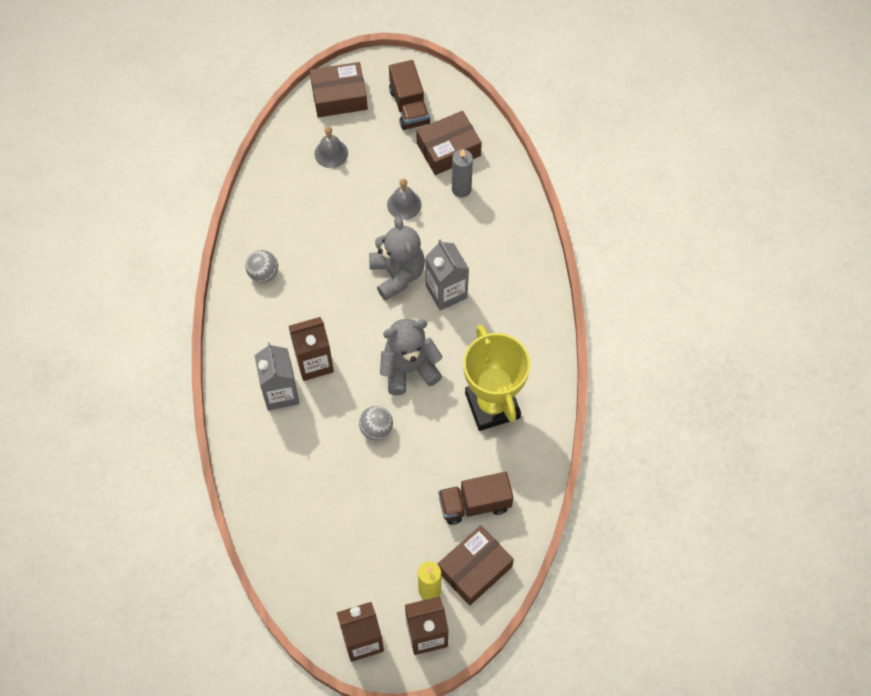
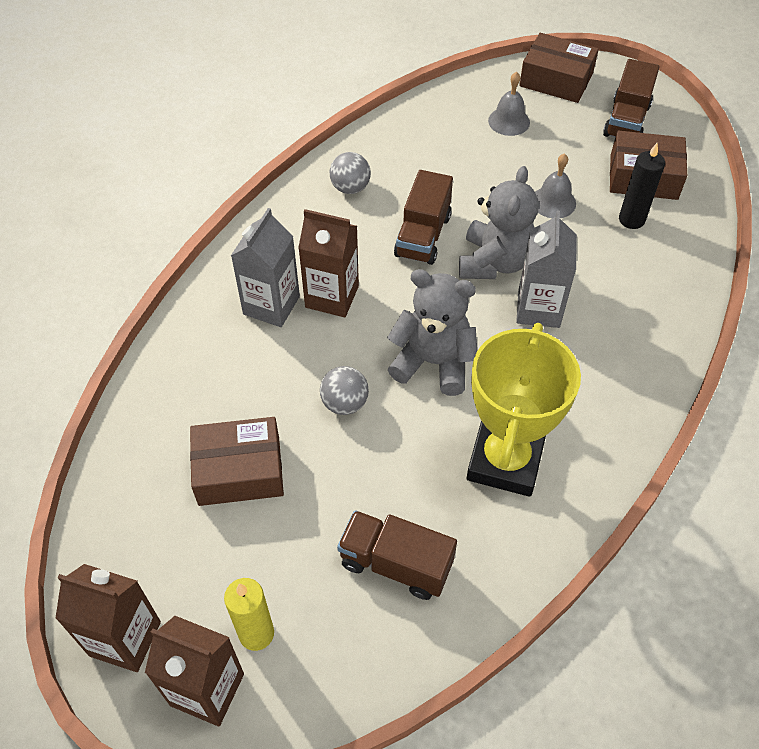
camera: 35 degrees right, 10 degrees down
brown box [438,525,514,605] -> brown box moved to [190,417,284,506]
grey candle [452,149,473,198] -> black candle [619,143,665,229]
none -> brown truck [394,170,453,265]

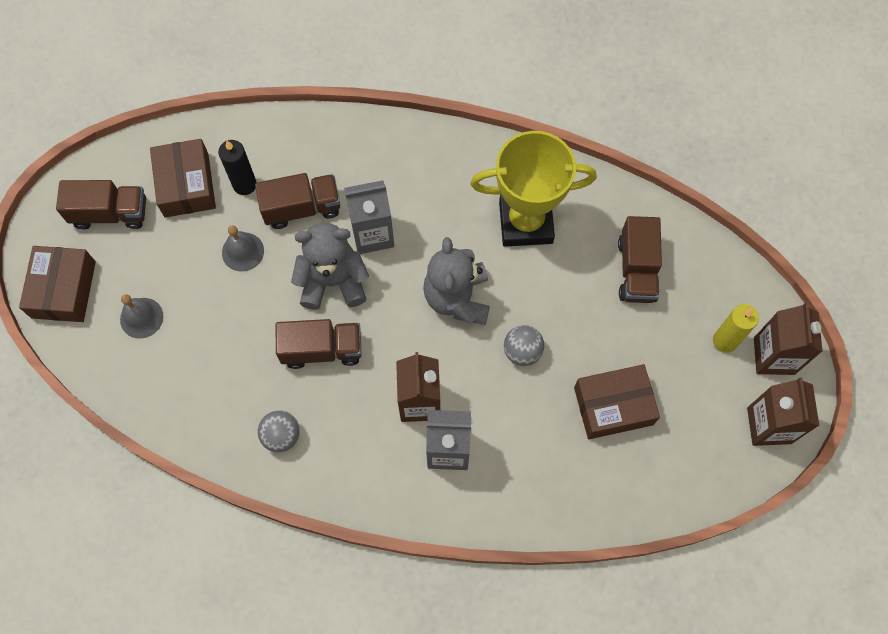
camera: 110 degrees left, 15 degrees up
brown box [190,417,284,506] -> brown box turned 75 degrees counterclockwise [574,364,660,439]
none -> brown truck [255,173,340,229]

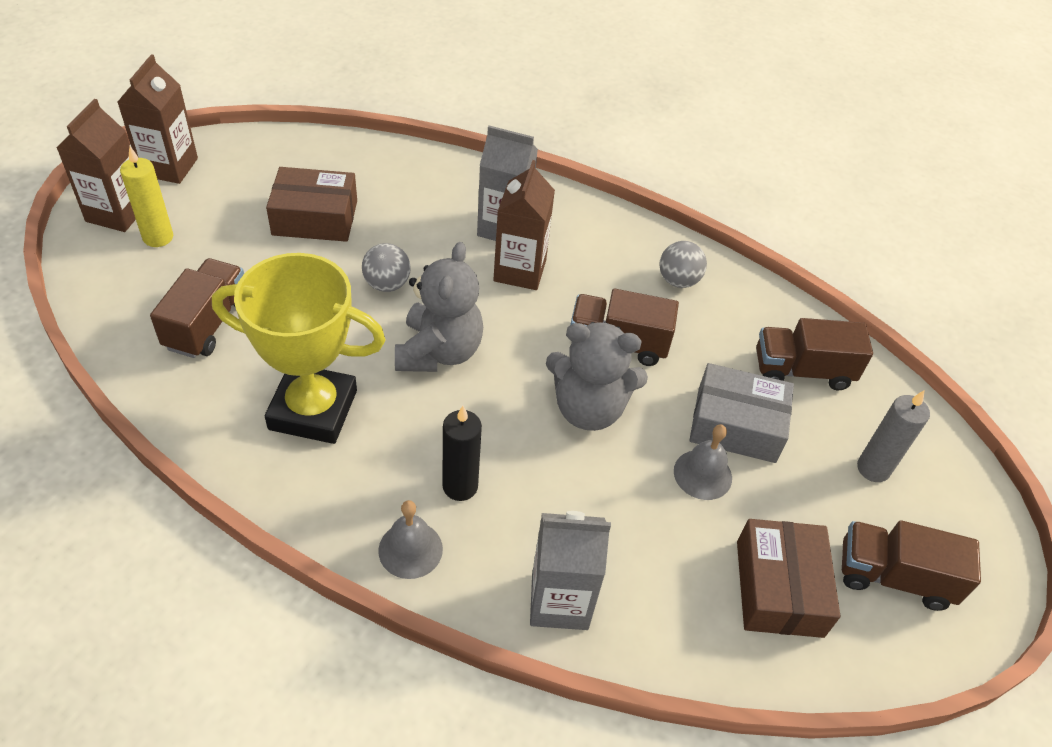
camera: 170 degrees left, 20 degrees down
brown box [19,246,96,322] -> none
grey bell [120,294,163,339] -> grey bell moved to [378,500,443,579]
black candle [218,140,257,195] -> black candle moved to [443,406,482,501]
brown truck [255,173,340,229] -> brown truck moved to [756,318,873,390]
grey carton [344,180,394,254] -> grey carton moved to [530,511,611,630]
none -> grey box [689,363,794,463]
none -> grey candle [857,391,930,482]

